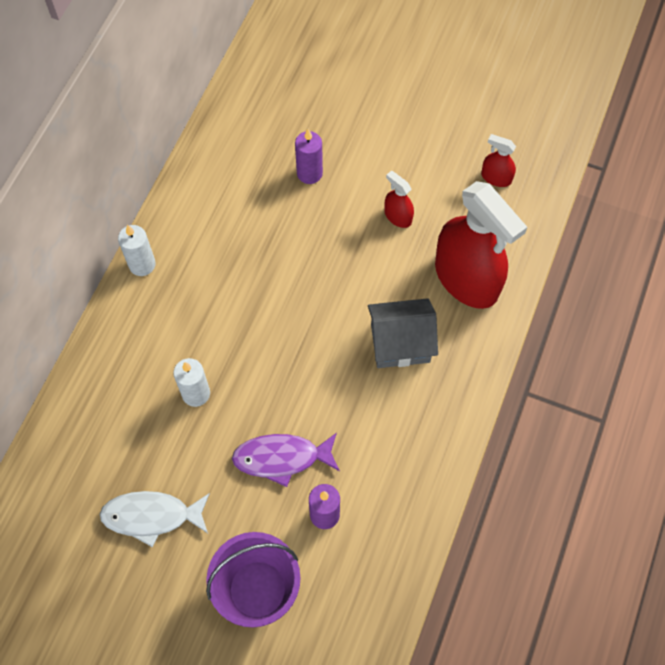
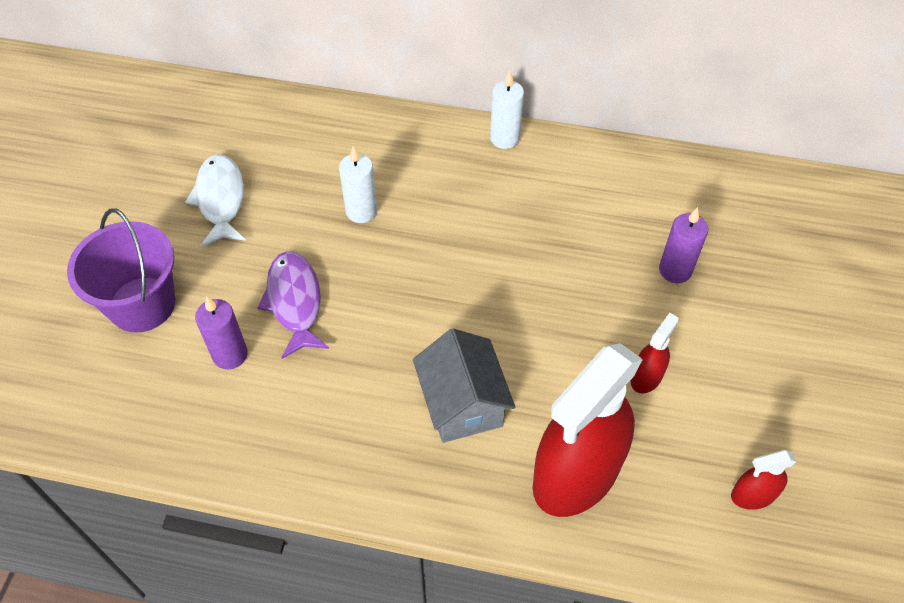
camera: 80 degrees right, 10 degrees down
red spray bottle [481,134,516,187] -> red spray bottle turned 120 degrees counterclockwise [731,450,797,510]

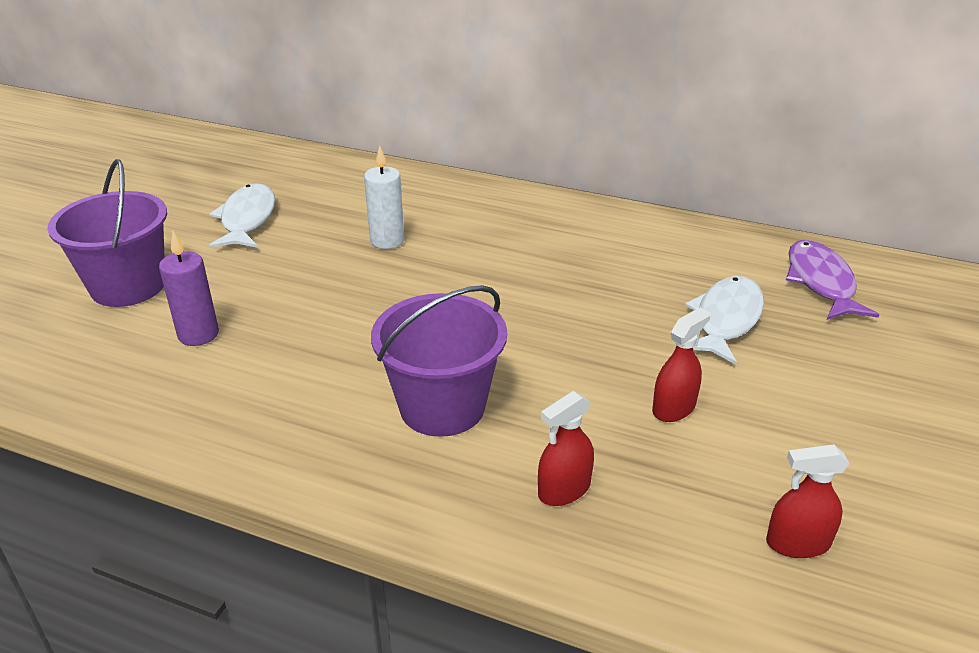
camera: 10 degrees right, 20 degrees down
purple fish [258,251,329,359] -> purple fish moved to [786,240,879,320]
grey house [413,328,515,443] -> purple bucket [371,285,507,437]
white candle [490,70,524,149] -> none
red spray bottle [533,343,643,517] -> red spray bottle [538,391,594,506], size x0.43
purple candle [659,207,708,283] -> white fish [685,276,764,365]

